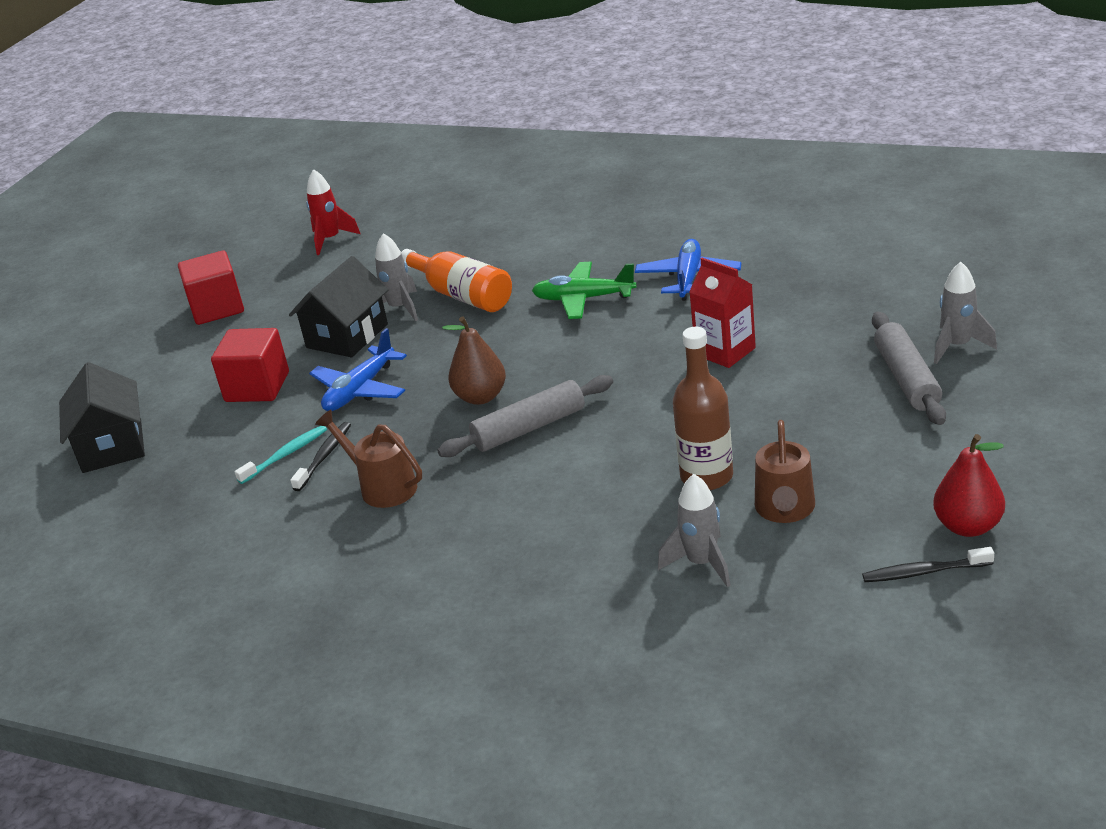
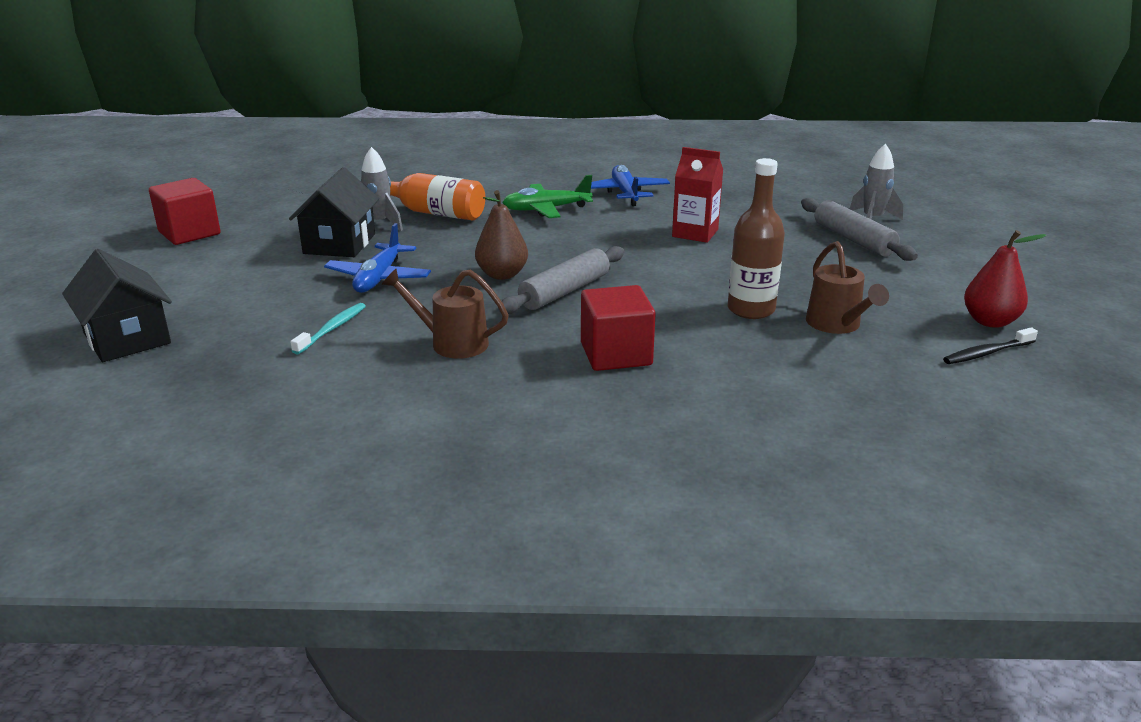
camera: 25 degrees left, 5 degrees down
red cube [211,328,289,402] -> red cube moved to [581,285,656,371]
black toothbrush [290,422,351,491] -> none
red rocket [306,169,361,255] -> none
grey rocket [658,474,731,587] -> none

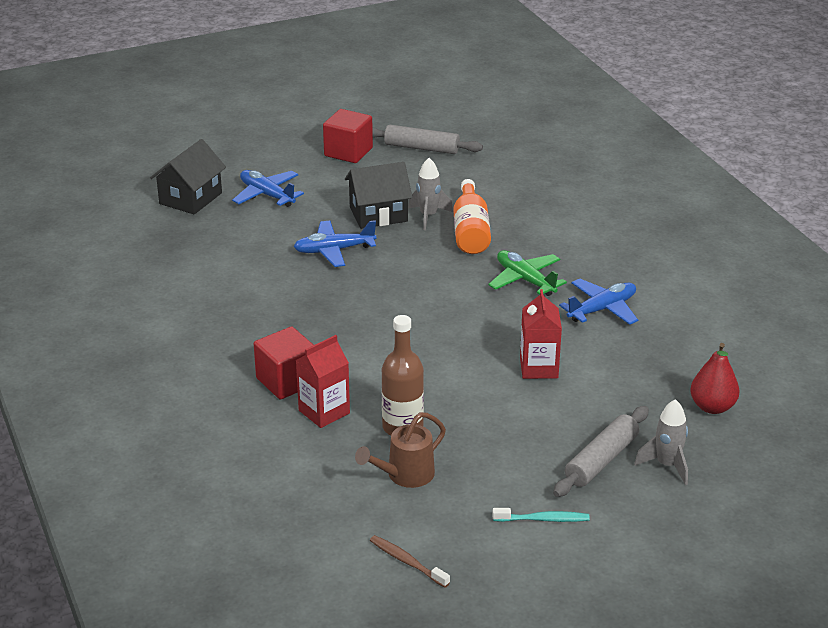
camera: 65 degrees right, 5 degrees up
turquoise toothbrush [290,303,366,354] -> turquoise toothbrush moved to [492,508,590,522]
brown watering can [381,269,509,359] -> none
brown pear [475,190,528,280] -> none
grey rolling pin [498,246,624,314] -> grey rolling pin moved to [372,125,483,154]
black toothbrush [943,327,1038,364] -> brown toothbrush [370,535,450,588]
red pear [964,230,1047,328] -> red pear moved to [690,343,740,414]
none -> blue plane [232,170,304,207]
none -> red carton [296,335,350,428]

